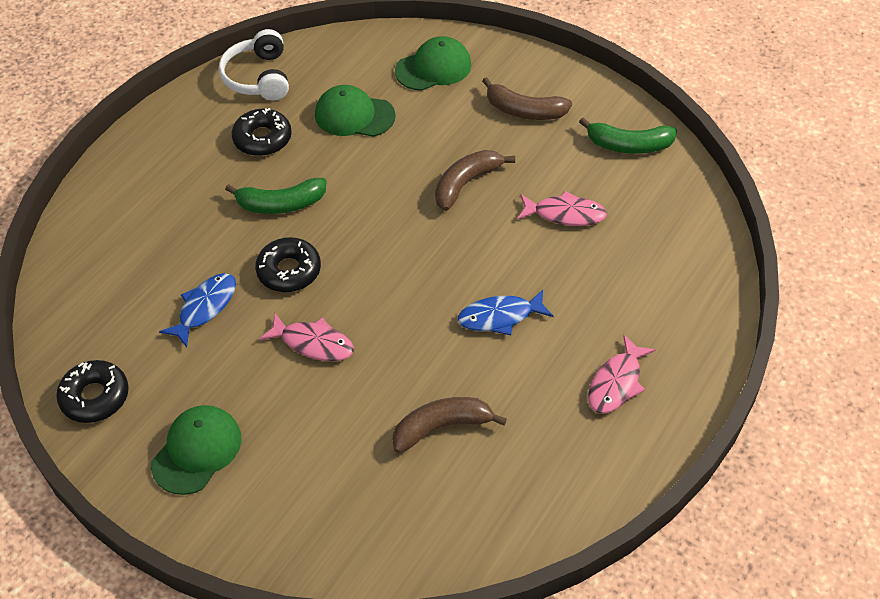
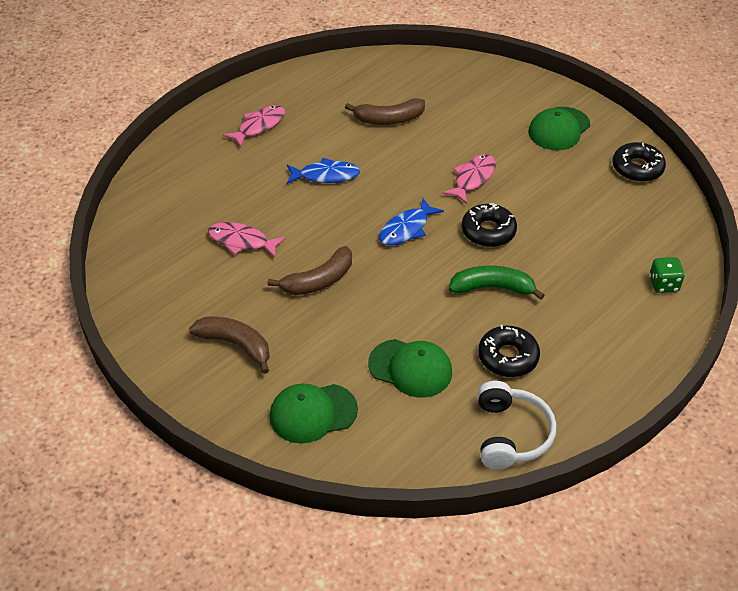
camera: 170 degrees left, 5 degrees down
blue fish [159,273,236,347] -> blue fish moved to [379,198,444,245]
pink fish [259,313,354,361] -> pink fish turned 90 degrees clockwise [442,154,496,204]
green banana [579,118,677,154] -> none
none -> green dice [649,257,685,293]

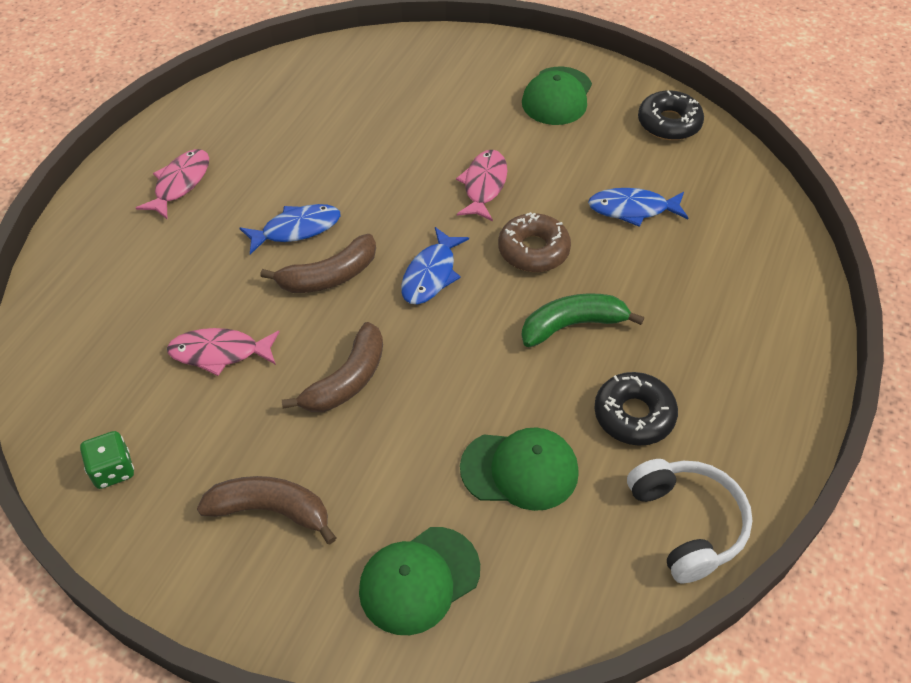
camera: 20 degrees left, 5 degrees up
brown banana [345,98,425,125] -> brown banana moved to [260,234,376,293]
black donut [462,203,517,247] -> brown donut [498,212,571,272]
green dice [649,257,685,293] -> green dice moved to [80,431,134,489]
none -> blue fish [588,188,688,227]

